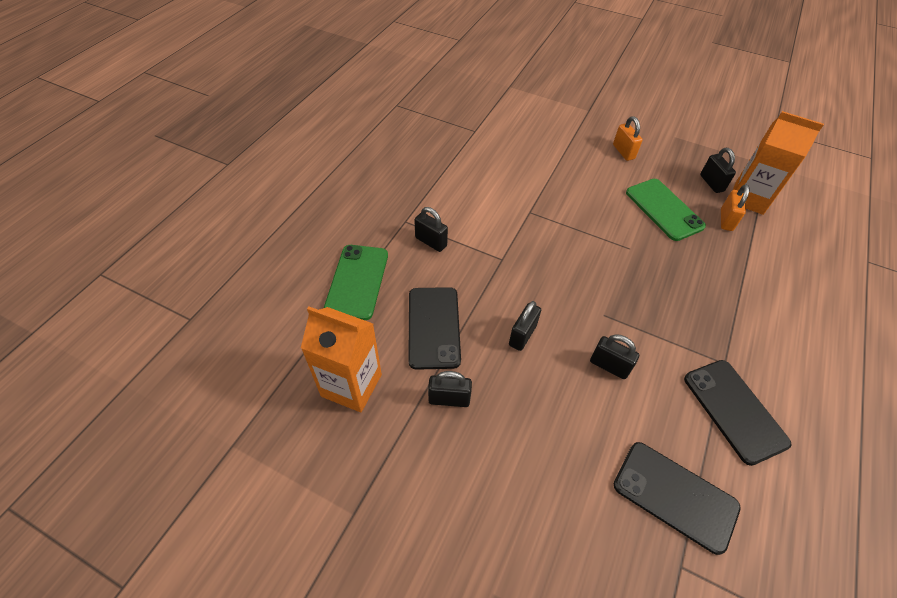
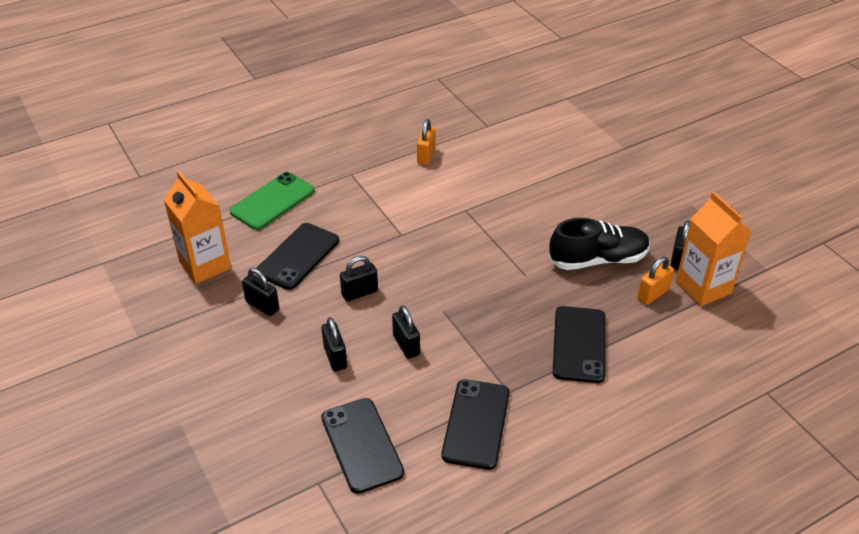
camera: 35 degrees right, 10 degrees down
black padlock [414,207,448,252] -> black padlock moved to [322,317,347,371]
orange padlock [613,116,643,161] -> orange padlock moved to [417,119,436,165]
green phone [626,179,706,241] -> black shoe [549,218,650,270]
none -> black phone [553,306,606,383]

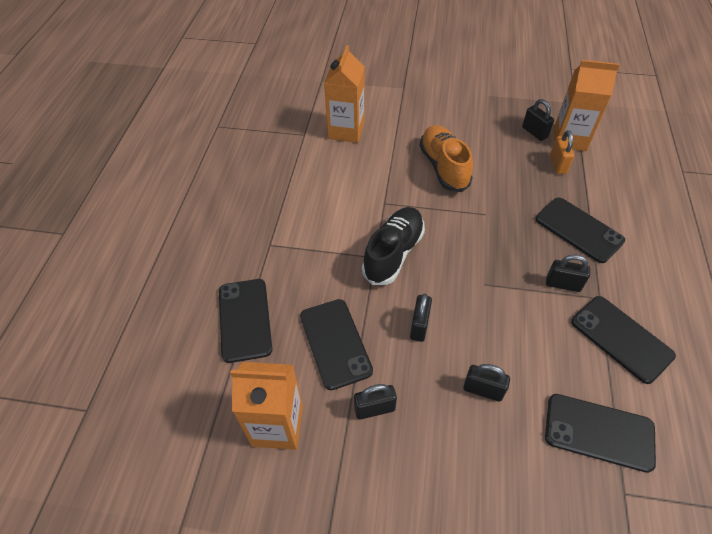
camera: 50 degrees left, 10 degrees up
green phone [230,172,314,230] -> black phone [219,279,272,363]
black padlock [392,305,420,359] -> black padlock moved to [546,254,590,292]
orange padlock [417,119,436,165] -> none
black shoe [549,218,650,270] -> black shoe moved to [362,207,425,285]
none -> orange carton [324,45,365,143]
none -> orange shoe [419,125,473,192]

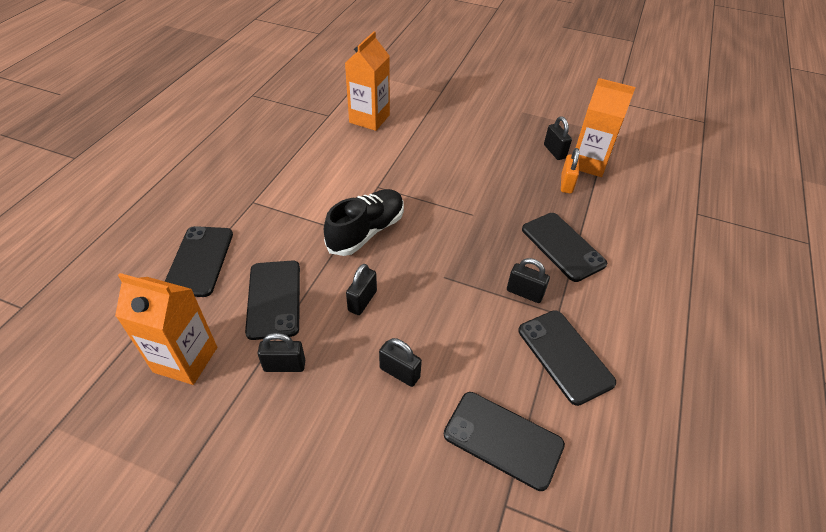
camera: 10 degrees right, 5 degrees down
orange shoe [419,125,473,192] -> none

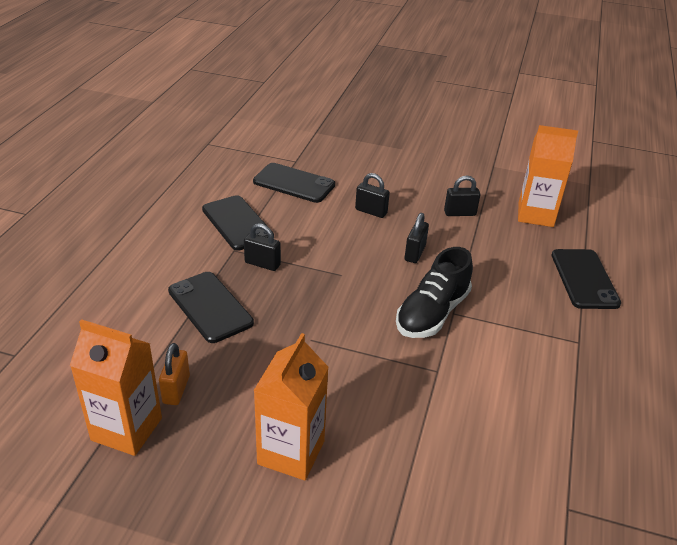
camera: 175 degrees right, 10 degrees down
black phone [245,261,300,340] -> none
orange carton [345,31,390,131] -> orange carton moved to [253,333,329,481]
black padlock [544,116,572,160] -> none

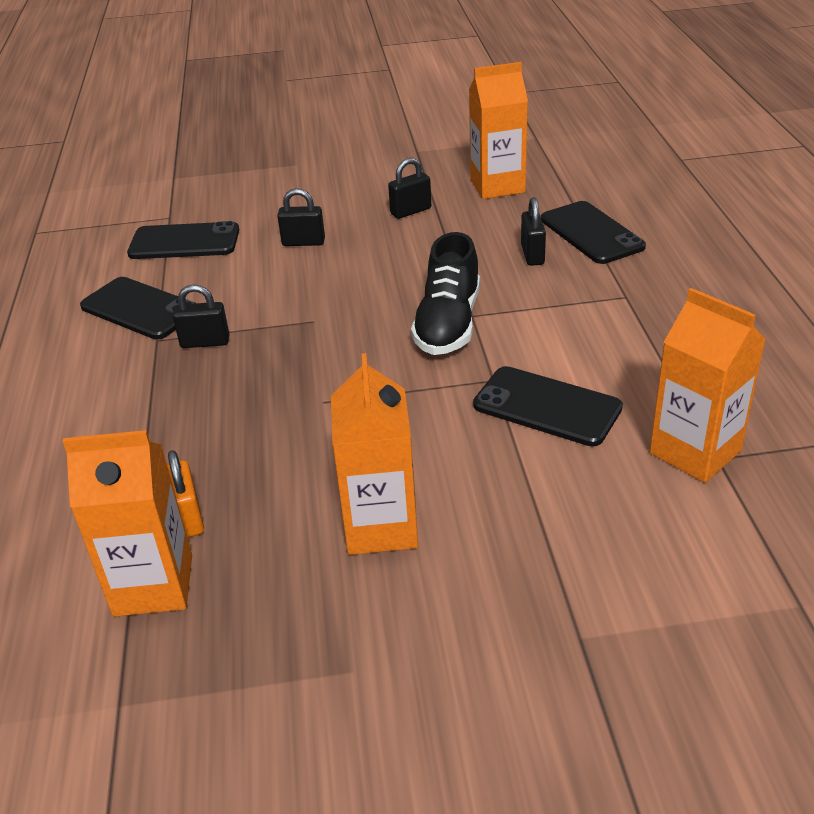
camera: 20 degrees left, 0 degrees up
black phone [168,272,254,343] -> black phone moved to [473,366,623,446]
black padlock [404,213,429,263] -> black padlock moved to [521,197,546,266]
none -> orange carton [650,288,766,483]

